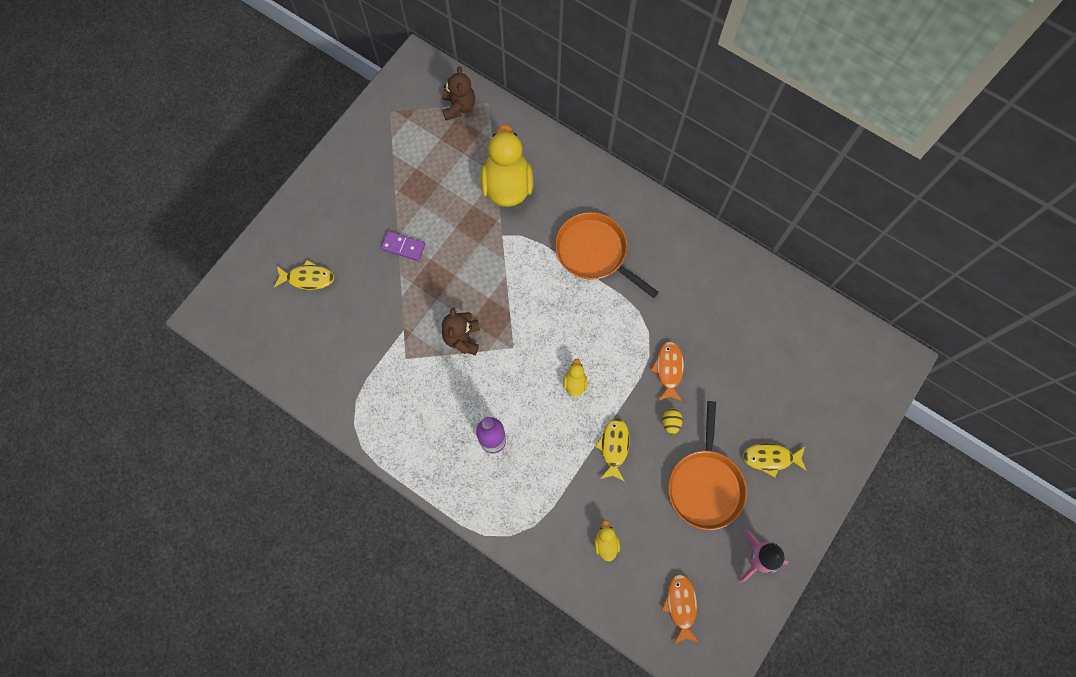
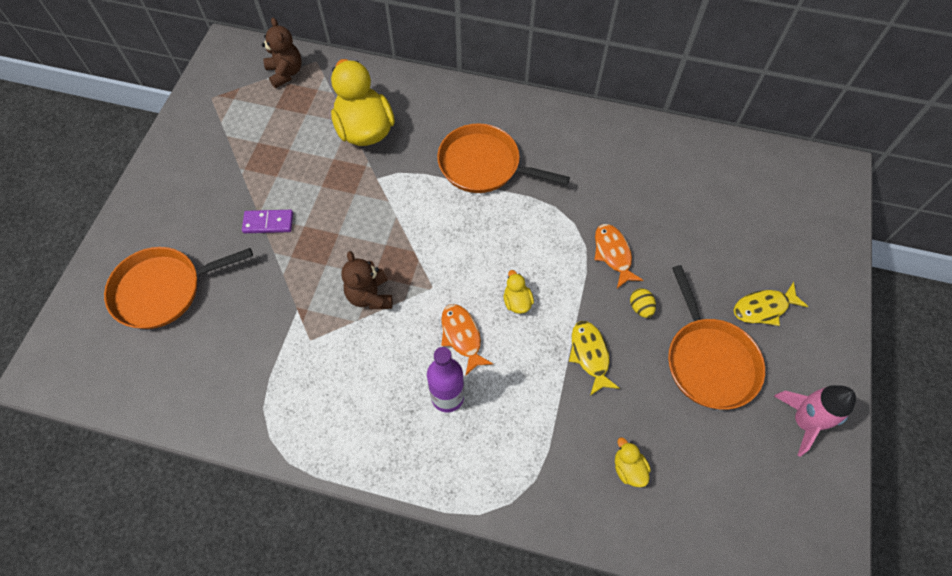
camera: 20 degrees left, 10 degrees down
yellow fish [274,260,334,290] -> orange pan [104,247,253,329]
orange fish [661,574,700,645] -> orange fish moved to [441,304,493,376]

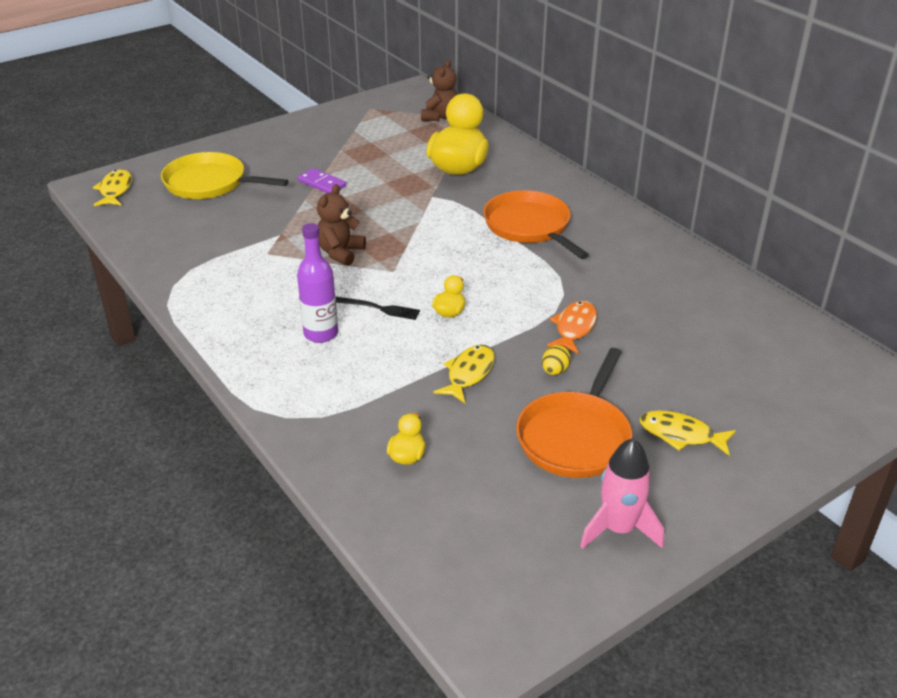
camera: 40 degrees right, 25 degrees down
orange pan [104,247,253,329] -> yellow pan [161,152,288,199]
orange fish [441,304,493,376] -> black fork [336,297,420,320]
none -> yellow fish [93,169,132,206]

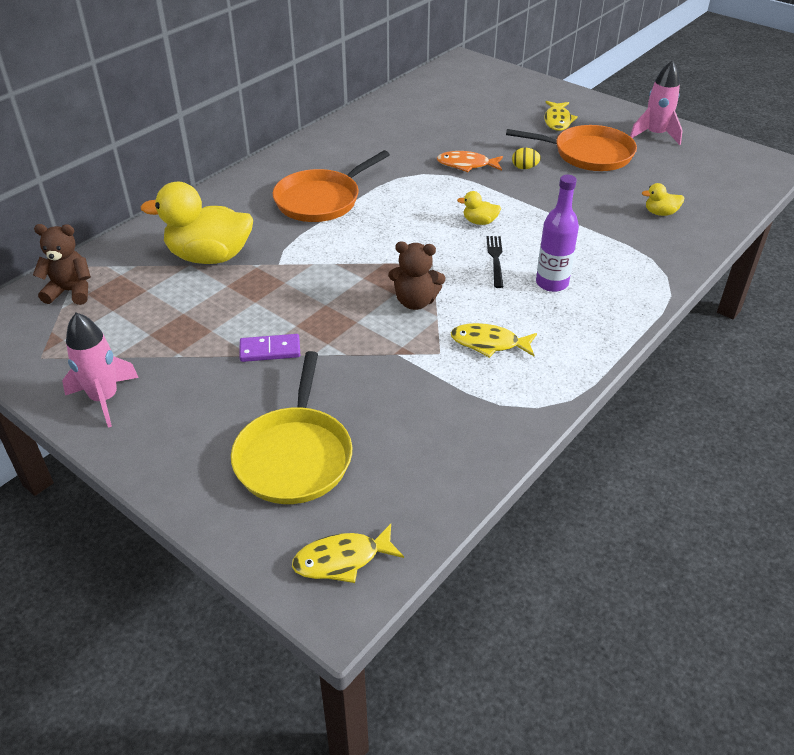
camera: 105 degrees left, 5 degrees up
purple domino [298,168,346,193] -> purple domino turned 60 degrees clockwise [239,334,300,362]
yellow fish [433,345,495,403] -> yellow fish moved to [451,323,537,358]
none -> pink rocket [62,313,139,428]

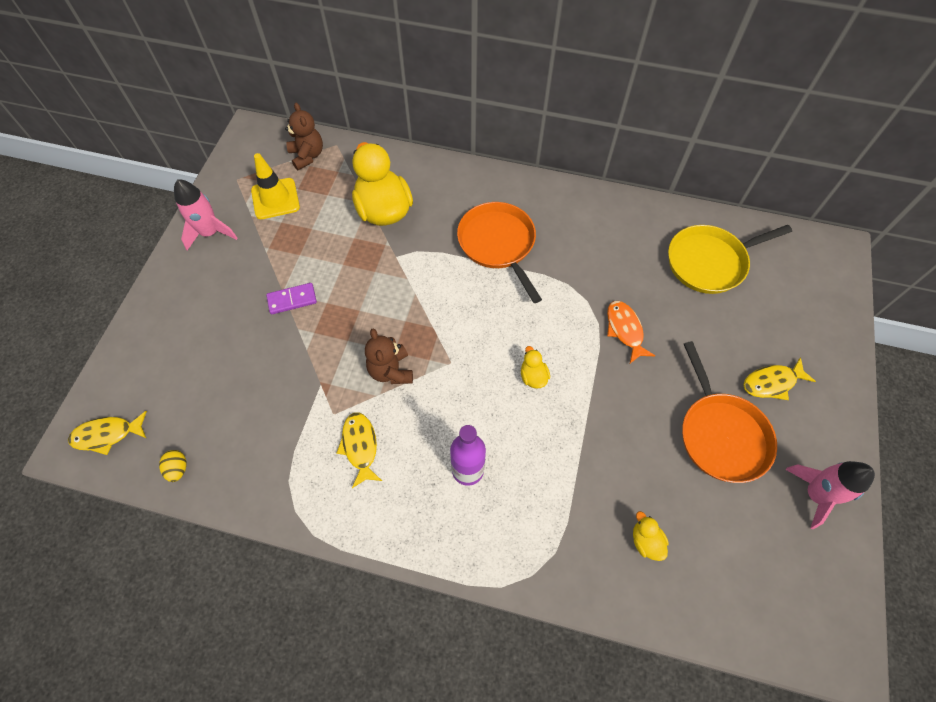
camera: 65 degrees right, 20 degrees up
yellow pan [231,351,352,504] -> yellow pan moved to [668,225,792,294]
purple domino [239,334,300,362] -> purple domino turned 75 degrees counterclockwise [266,283,317,314]
orange pan [273,150,390,222] -> orange pan turned 45 degrees clockwise [457,202,542,303]
yellow fish [292,524,404,583] -> yellow fish turned 60 degrees counterclockwise [68,411,147,455]
black fork [486,236,504,288] -> none
yellow egg [512,148,541,169] -> yellow egg moved to [159,450,187,482]
none -> yellow traffic cone [251,153,300,219]

